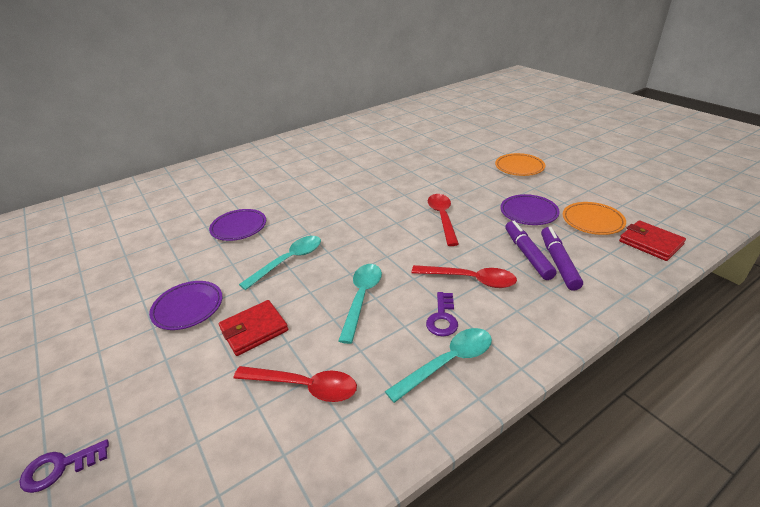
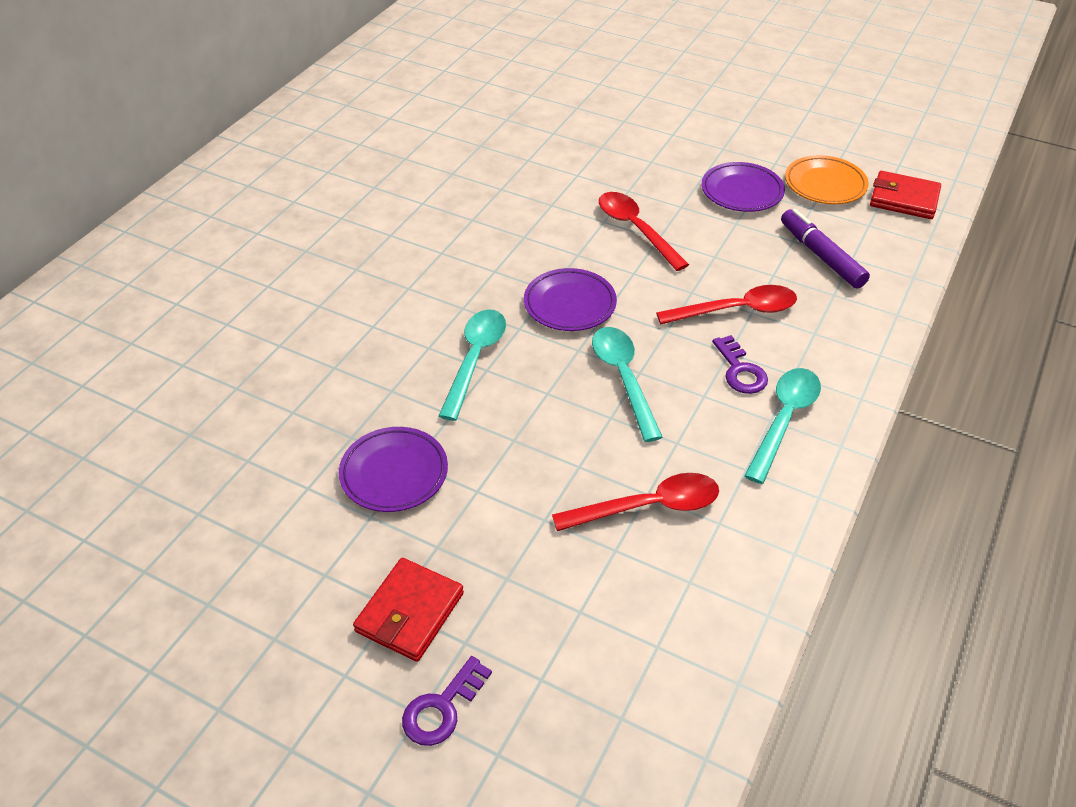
camera: 30 degrees left, 10 degrees up
purple plate [209,209,266,241] -> purple plate moved to [524,268,617,331]
red wallet [219,300,288,356] -> red wallet moved to [353,558,464,662]
orange plate [495,153,545,176] -> none
purple marker [505,221,557,280] -> none

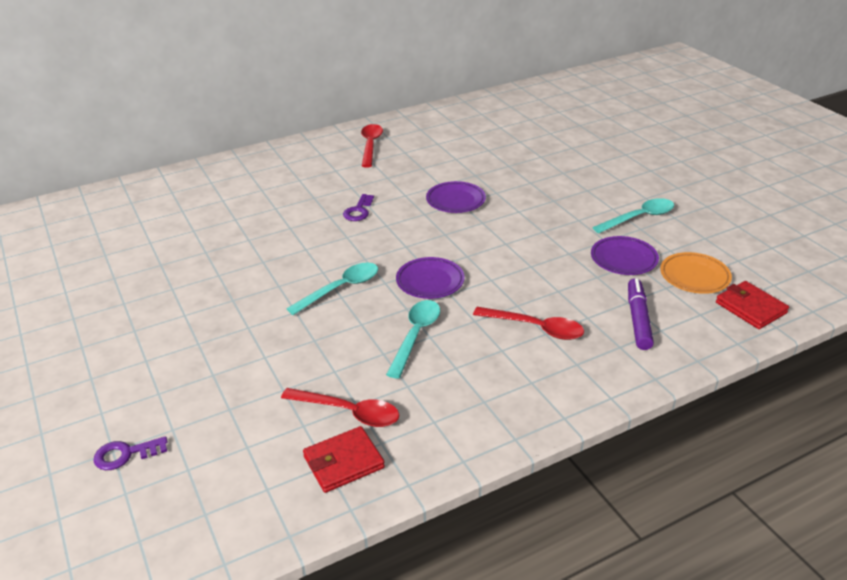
camera: 35 degrees right, 10 degrees down
purple plate [339,427,448,512] -> purple plate moved to [426,181,486,213]
red wallet [353,558,464,662] -> red wallet moved to [303,426,385,493]
red spoon [599,192,689,271] -> red spoon moved to [361,124,383,167]
purple key [712,335,768,394] -> purple key moved to [343,194,374,221]
turquoise spoon [744,368,821,484] -> turquoise spoon moved to [592,198,674,233]

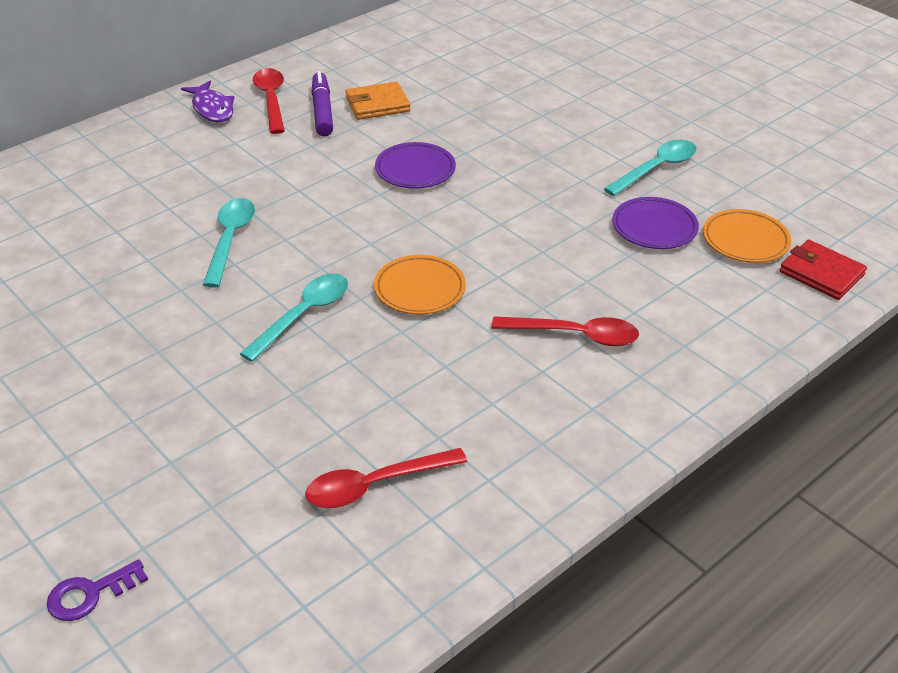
camera: 15 degrees left, 5 degrees up
red spoon [281,388,399,427] -> red spoon turned 150 degrees clockwise [305,448,467,508]
red wallet [303,426,385,493] -> none
purple key [343,194,374,221] -> none
turquoise spoon [386,300,440,379] -> turquoise spoon moved to [203,198,255,288]
purple plate [396,257,465,299] -> orange plate [374,255,466,315]
purple marker [628,278,654,350] -> purple marker moved to [312,71,333,136]
none -> purple fish [181,81,235,122]
none -> orange wallet [345,82,411,120]

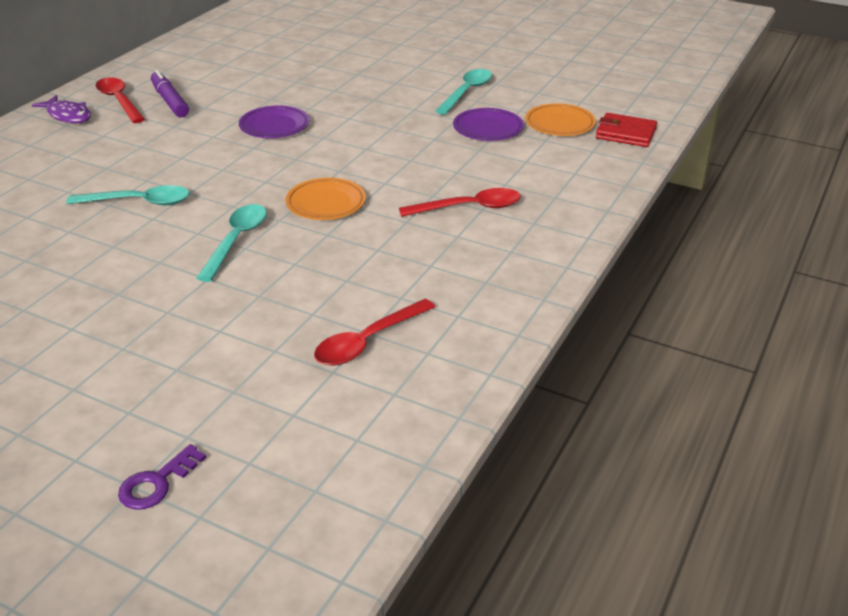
camera: 20 degrees left, 5 degrees down
turquoise spoon [203,198,255,288] -> turquoise spoon turned 105 degrees clockwise [66,185,190,205]
orange wallet [345,82,411,120] -> none

